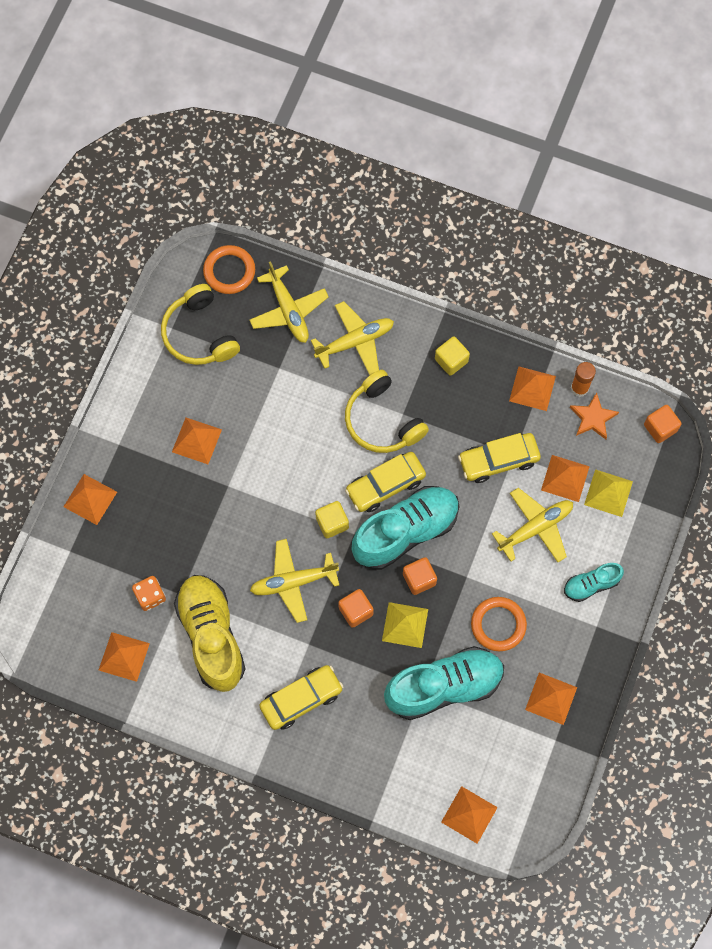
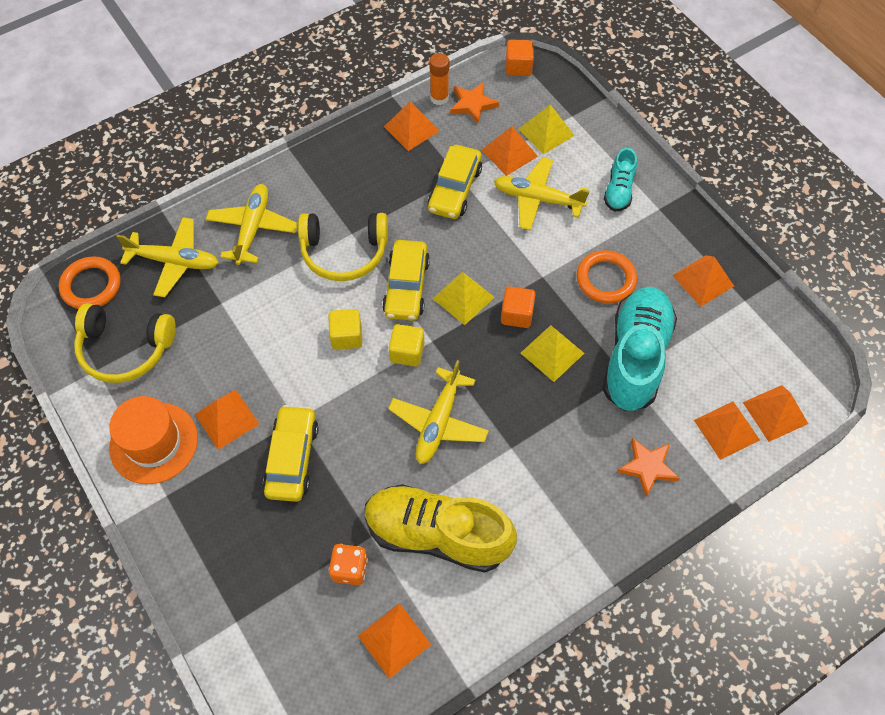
camera: 55 degrees left, 10 degrees down
orange pyramid [63,474,117,525] -> orange pyramid moved to [694,402,760,460]
yellow car [259,665,343,730] -> yellow car moved to [263,405,319,502]
orange cube [338,589,374,628] -> none
turquoise shoe [352,486,460,570] -> yellow pyramid [433,272,495,325]
yellow cube [435,336,470,376] -> yellow cube moved to [328,309,362,350]
yellow plane [492,488,573,562] -> yellow plane turned 75 degrees counterclockwise [494,157,590,231]
none -> orange hat [109,396,198,484]
none -> orange star [617,438,680,497]

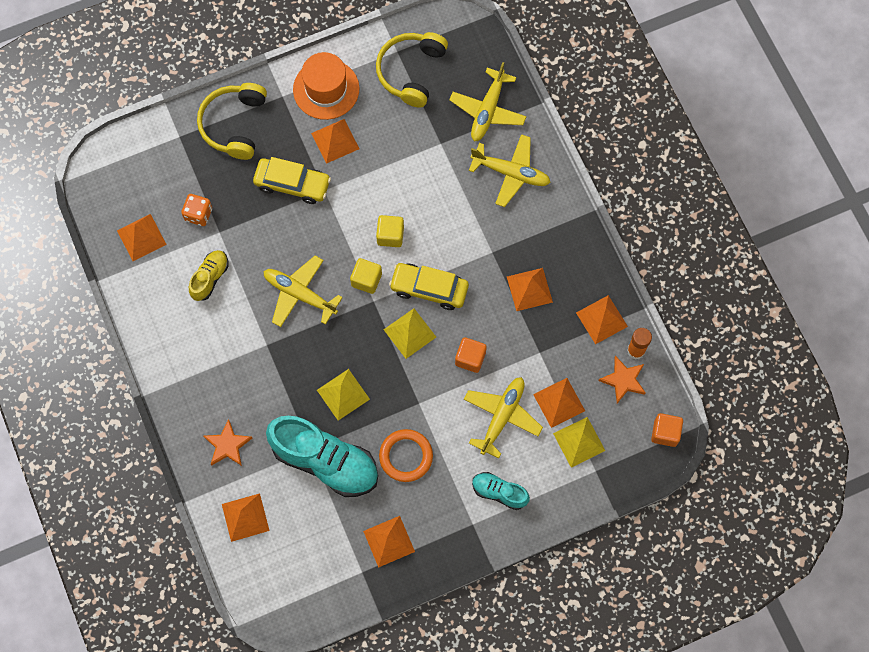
camera: 100 degrees right, 10 degrees up
orange ring [59,256,121,309] -> none
yellow headphones [298,213,388,281] -> yellow headphones moved to [197,83,267,160]
yellow shoe [365,484,517,573] -> yellow shoe [189,250,229,301], size x0.50
yellow car [428,145,482,219] -> none
orange cube [501,286,536,328] -> orange cube moved to [455,337,487,373]
orange pyramid [743,385,808,442] -> orange pyramid moved to [507,268,553,311]

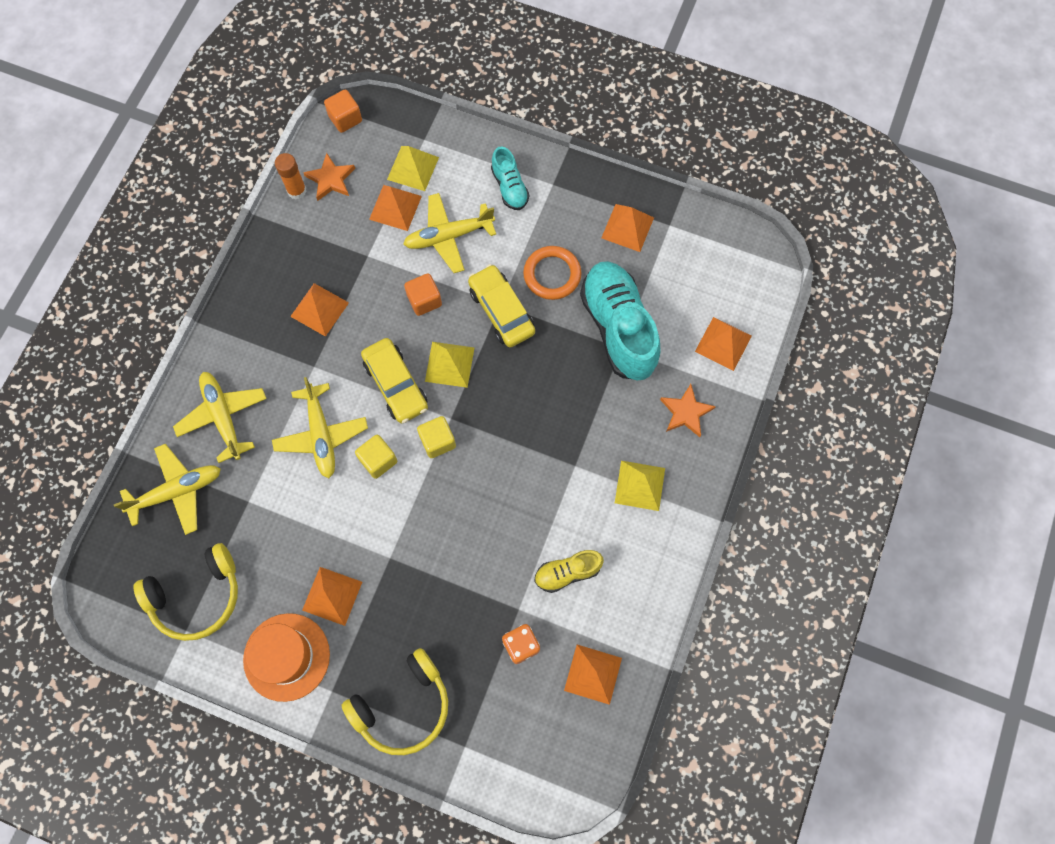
camera: 135 degrees left, 0 degrees up
yellow car [253,157,331,204] -> yellow car moved to [468,264,535,347]
yellow plane [263,256,343,327] -> yellow plane moved to [272,377,368,478]
yellow pyramid [317,369,370,421] -> yellow pyramid moved to [615,461,665,511]
orange pyramid [576,295,628,344] -> none

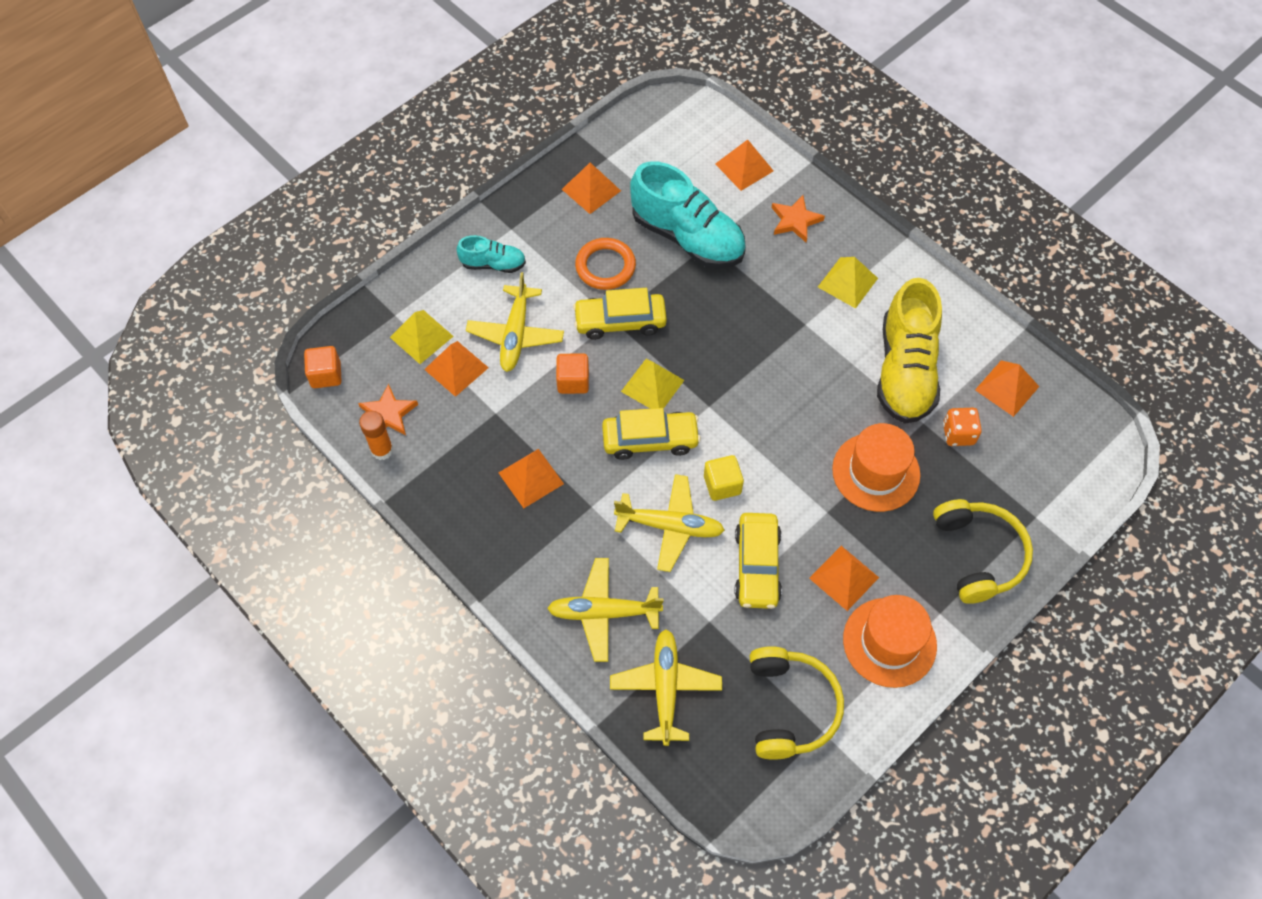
camera: 65 degrees left, 10 degrees down
yellow cube [417,416,456,458] -> none
yellow shoe [534,550,604,593] -> yellow shoe [877,278,942,424], size x1.99
turquoise shoe [580,261,661,380] -> turquoise shoe turned 150 degrees counterclockwise [630,161,746,269]
none -> yellow car [735,513,782,609]
none -> orange hat [832,423,920,512]

